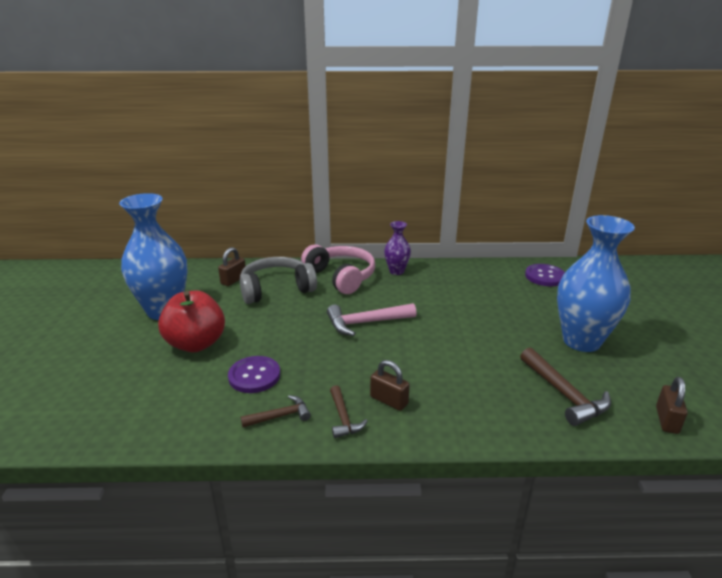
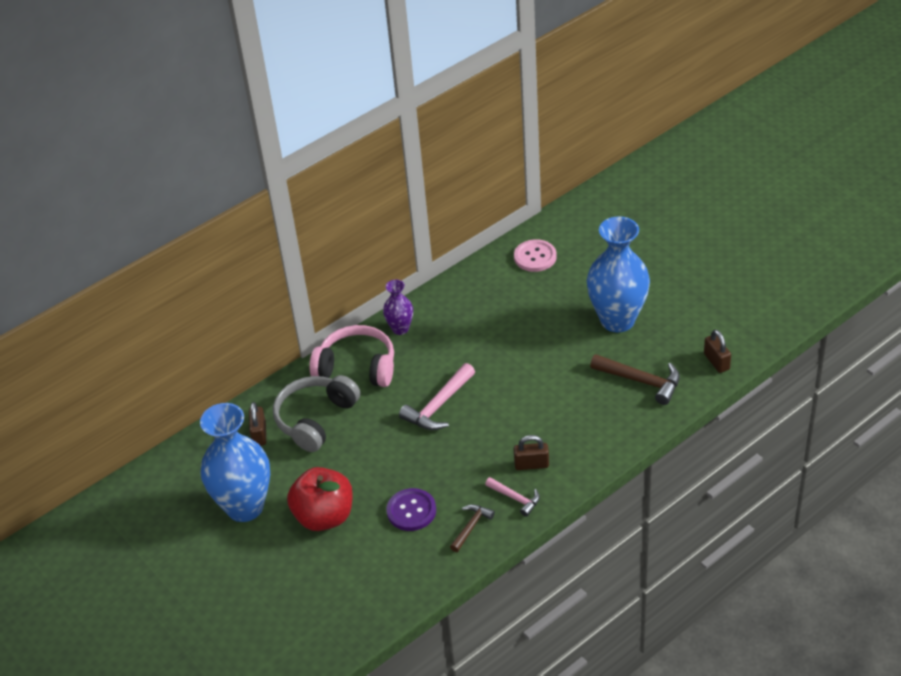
camera: 35 degrees left, 15 degrees up
brown hammer [330,385,368,438] -> pink hammer [485,477,540,517]
purple button [525,264,565,286] -> pink button [514,239,557,272]

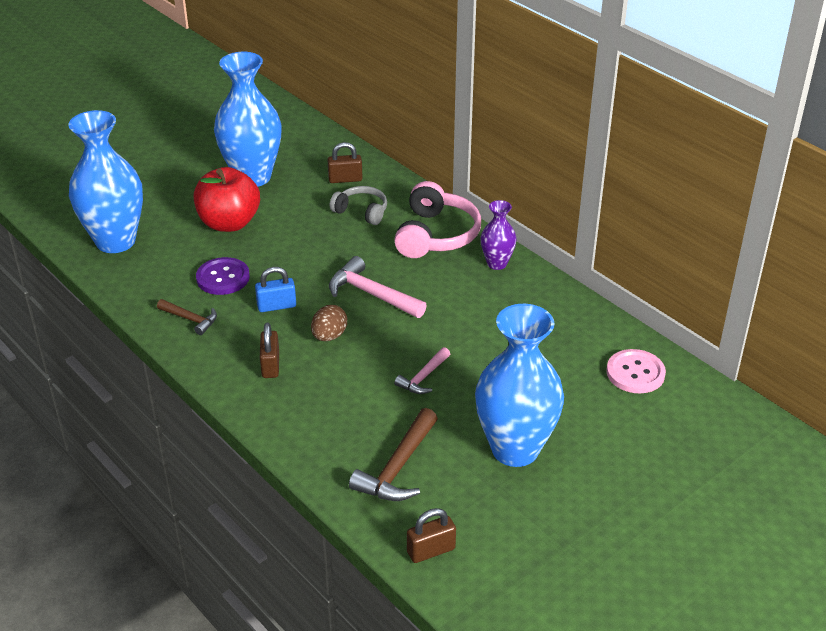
camera: 85 degrees right, 5 degrees down
grey headphones [273,375,360,452] -> grey headphones [330,186,387,225], size x0.61
pink hammer [485,477,540,517] -> pink hammer moved to [394,347,450,394]
none -> blue vase [68,110,143,253]
none -> blue padlock [255,267,296,312]
none -> brown egg [311,305,347,341]

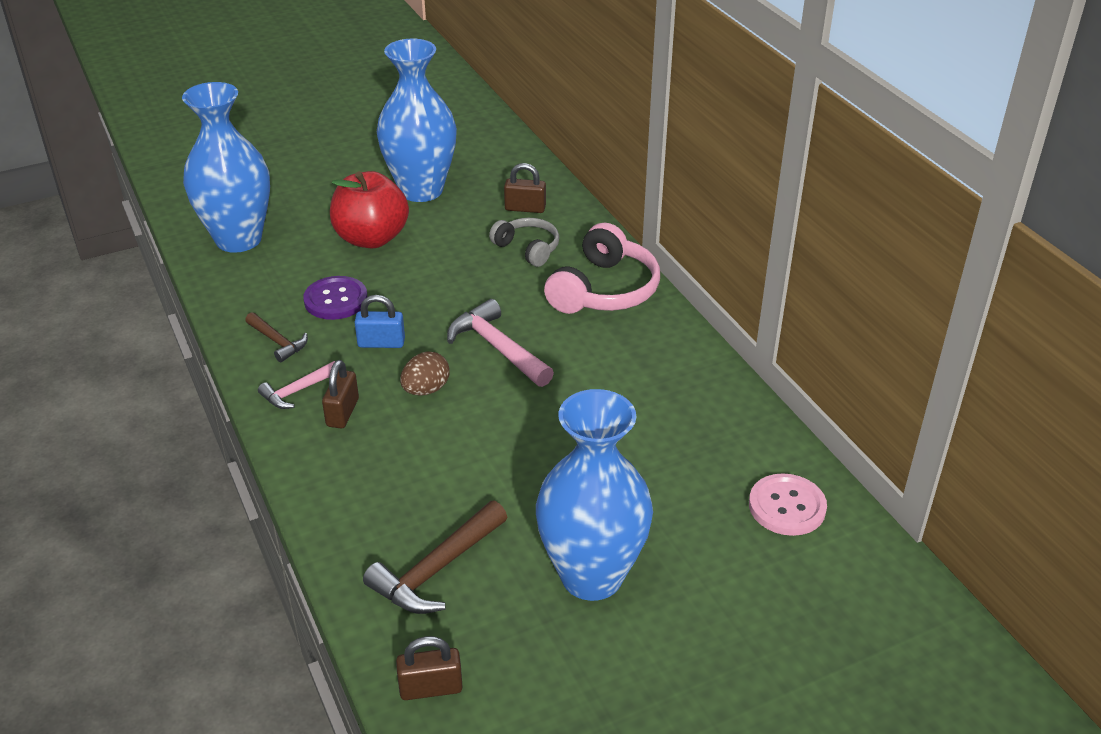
camera: 15 degrees right, 0 degrees up
pink hammer [394,347,450,394] -> pink hammer moved to [258,361,335,409]
purple vase [481,200,517,270] -> none

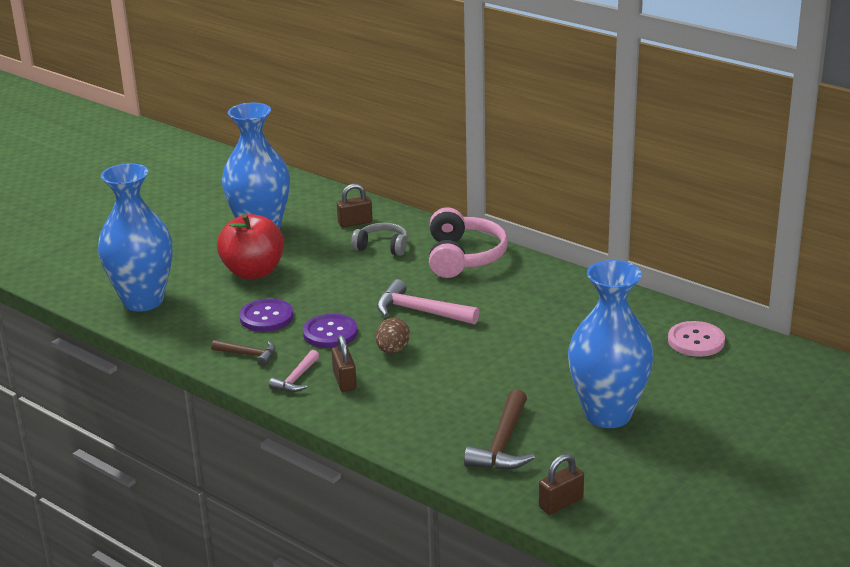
camera: 25 degrees left, 10 degrees down
blue padlock [354,295,405,348] -> purple button [303,314,358,348]

